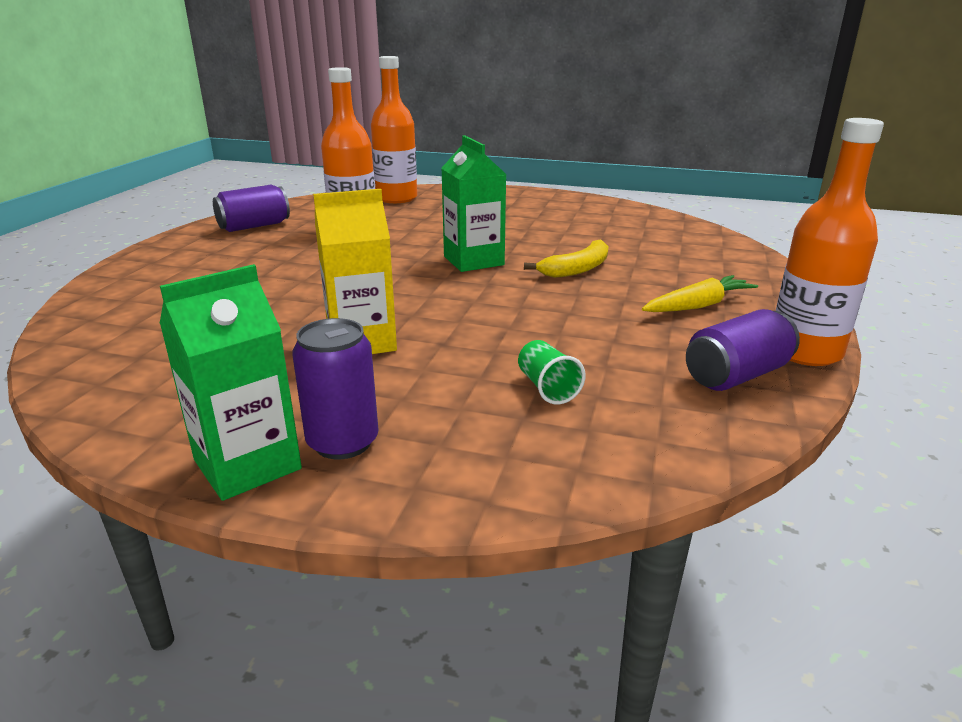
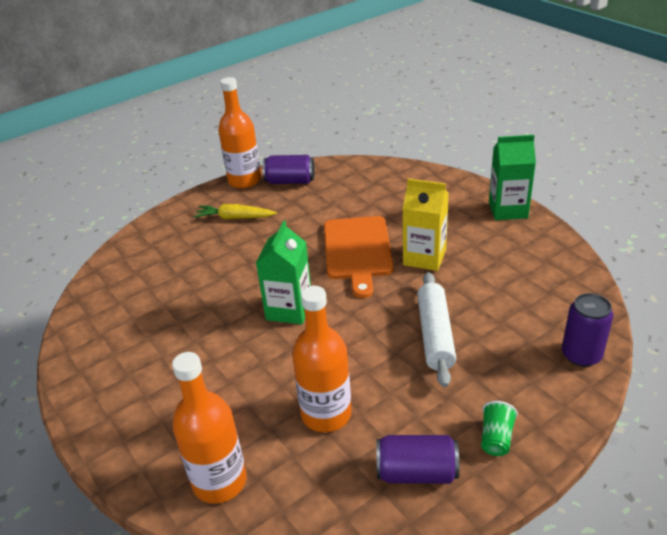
camera: 140 degrees left, 10 degrees up
purple can [292,318,379,459] -> purple can moved to [562,293,613,367]
green cup [518,340,586,404] -> green cup moved to [481,401,518,456]
yellow banana [524,239,609,278] -> none
none -> orange cutting board [324,216,394,298]
none -> white rolling pin [417,272,456,387]

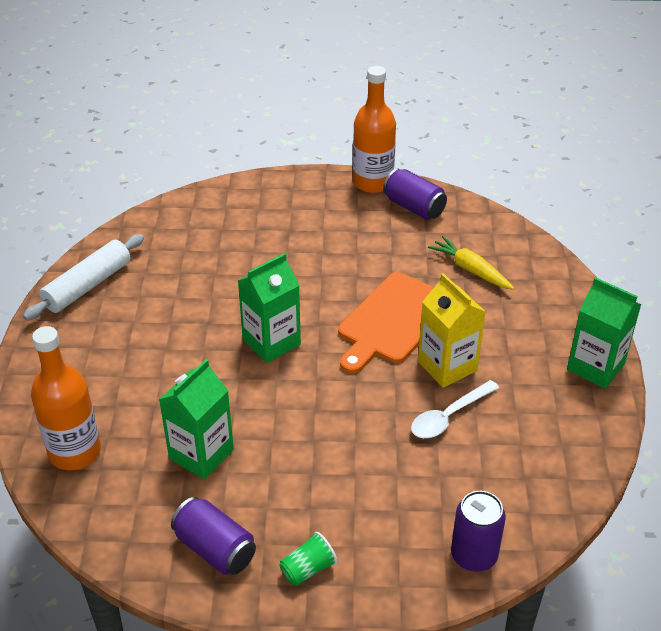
camera: 35 degrees right, 5 degrees up
yellow carrot [194,204,277,219] -> yellow carrot moved to [428,236,514,290]
orange bottle [292,286,352,432] -> green carton [159,359,234,479]
white rolling pin [417,272,456,387] -> white rolling pin moved to [23,234,144,320]
none -> white spoon [411,380,499,438]

